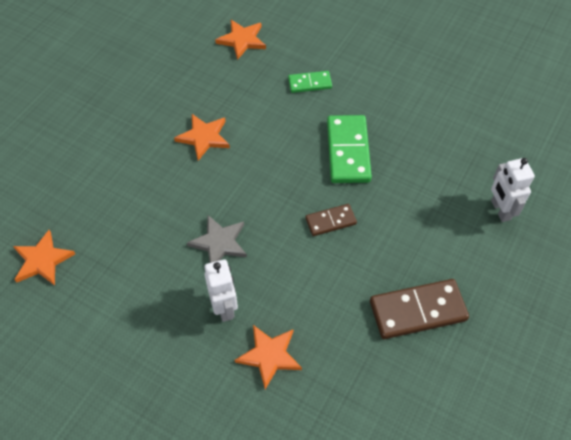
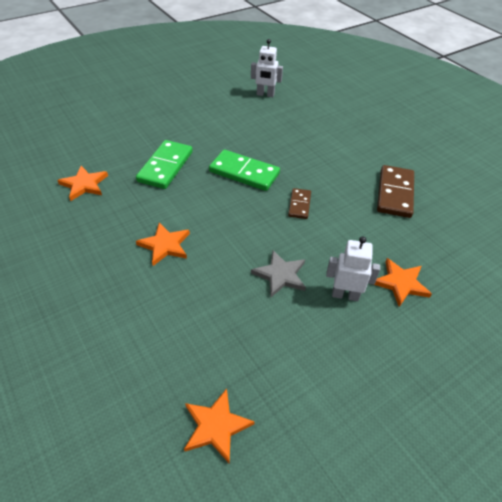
camera: 65 degrees left, 10 degrees down
green domino [288,71,332,93] -> green domino [136,140,193,189], size x1.77
white robot [491,158,535,222] -> white robot moved to [251,39,283,97]

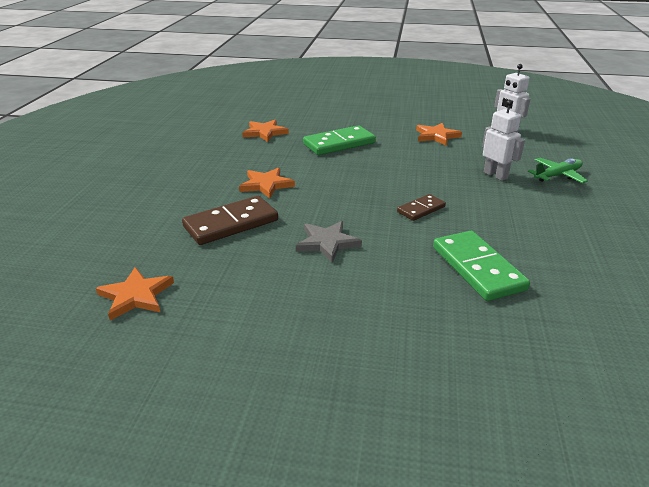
camera: 45 degrees right, 15 degrees down
green domino [209,150,280,191] -> green domino moved to [433,231,530,301]
white robot [326,236,380,301] -> white robot moved to [482,100,525,181]
orange star [373,258,432,307] -> orange star moved to [416,123,462,146]
brown domino [377,165,414,218] -> brown domino moved to [182,196,278,245]
none -> green plane [528,158,588,183]

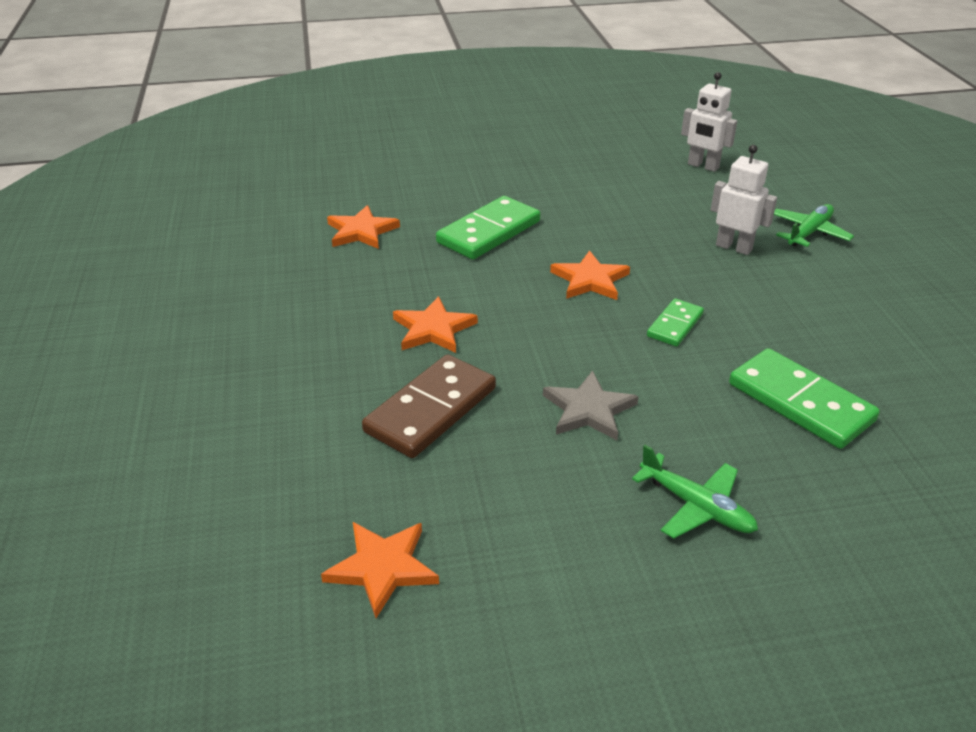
camera: 20 degrees left, 5 degrees up
brown domino [397,194,446,221] -> green domino [647,299,704,346]
orange star [416,123,462,146] -> orange star moved to [550,251,630,300]
none -> green plane [632,445,758,539]

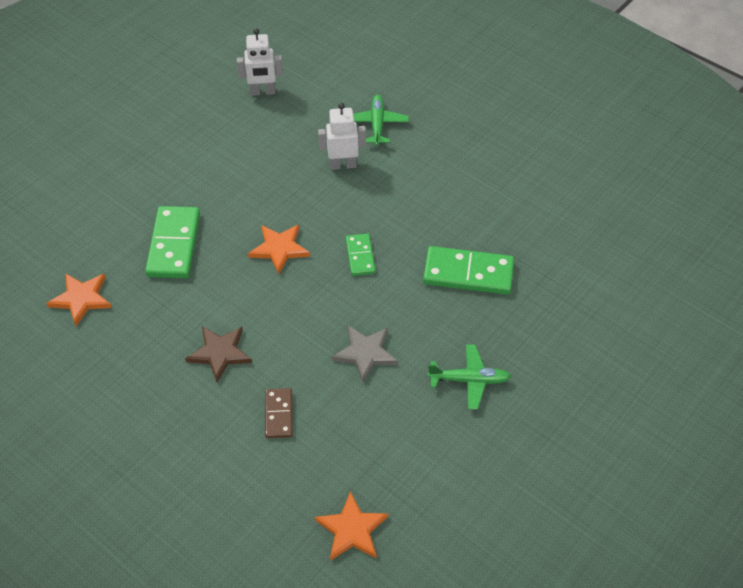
camera: 40 degrees left, 15 degrees up
brown domino [362,354,496,458] -> brown domino [265,388,293,438], size x0.56
orange star [393,296,478,353] -> brown star [185,327,252,382]

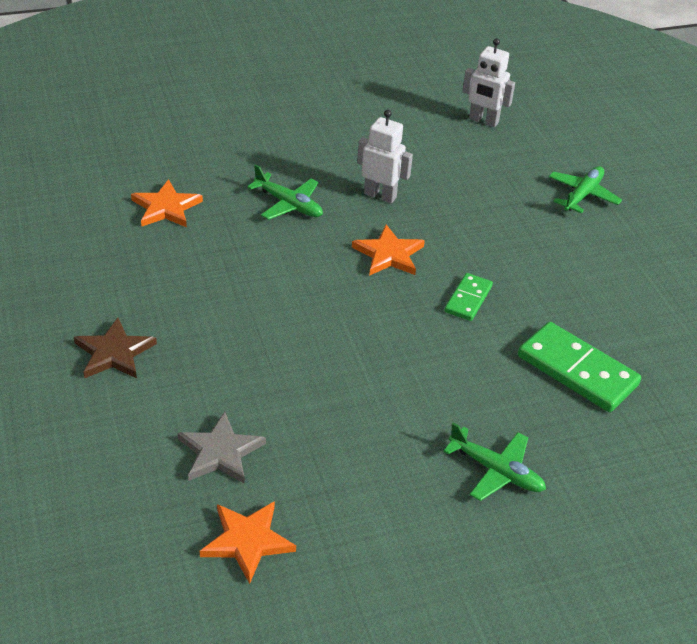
camera: 30 degrees right, 10 degrees down
green domino [145,206,200,278] -> green plane [247,165,323,220]
brown star [185,327,252,382] -> brown star moved to [74,318,157,379]
brown domino [265,388,293,438] -> none
white robot [318,103,366,170] -> white robot moved to [357,110,413,203]
grey star [332,326,398,382] -> grey star moved to [178,412,266,484]

